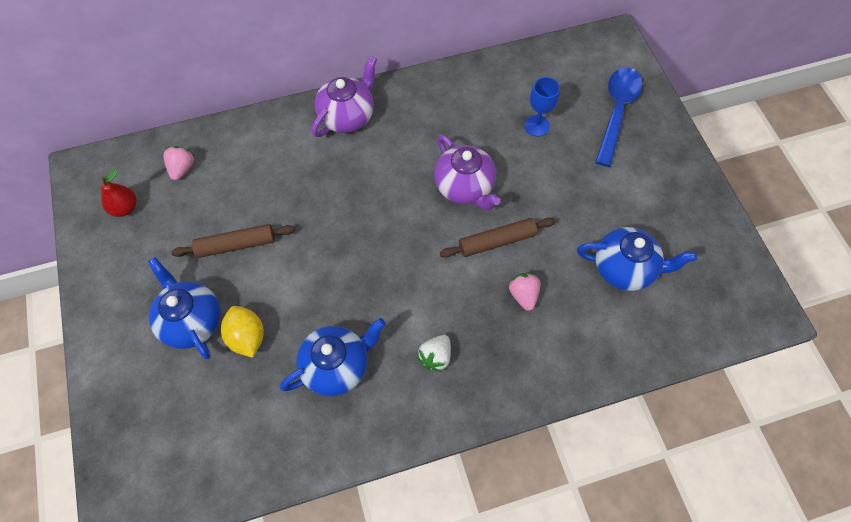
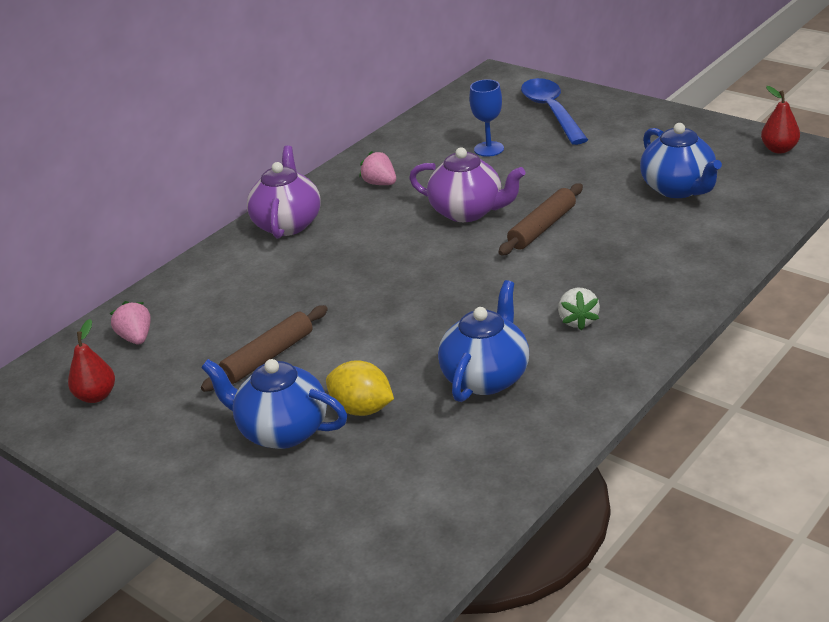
camera: 30 degrees left, 30 degrees down
pink strawberry [508,273,541,311] -> pink strawberry moved to [359,151,396,185]
blue teapot [577,227,697,291] -> blue teapot turned 90 degrees clockwise [640,123,722,198]
none -> red pear [761,86,800,154]

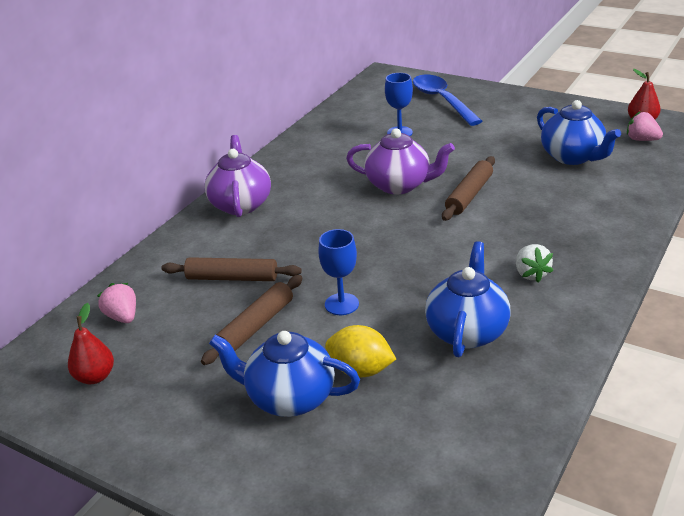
camera: 10 degrees left, 0 degrees up
pink strawberry [359,151,396,185] -> pink strawberry moved to [627,111,663,141]
none -> brown rolling pin [162,257,301,281]
none -> blue goblet [318,229,359,315]

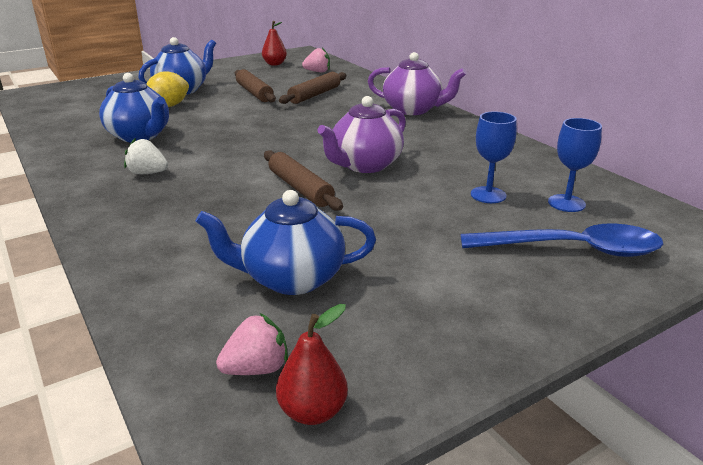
camera: 115 degrees right, 5 degrees down
blue goblet [318,229,359,315] -> blue goblet moved to [548,118,602,212]

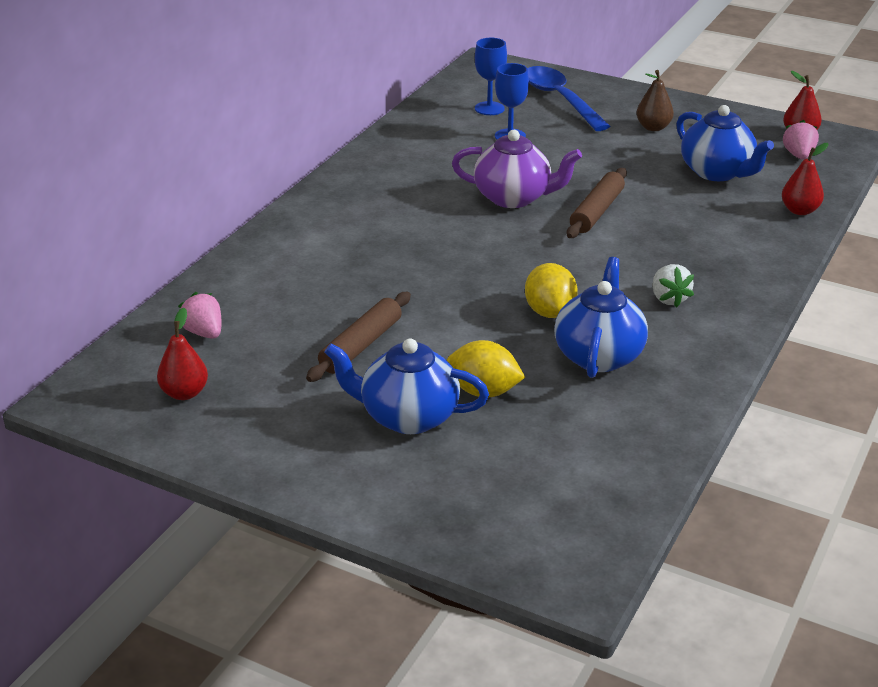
camera: 120 degrees left, 5 degrees up
pink strawberry [216,313,288,375] -> pink strawberry turned 60 degrees clockwise [783,120,819,160]
brown rolling pin [279,72,347,104] -> none
purple teapot [368,52,466,115] -> none
none -> yellow lemon [525,263,578,318]
none -> brown pear [636,70,674,131]
none -> red pear [782,143,829,215]

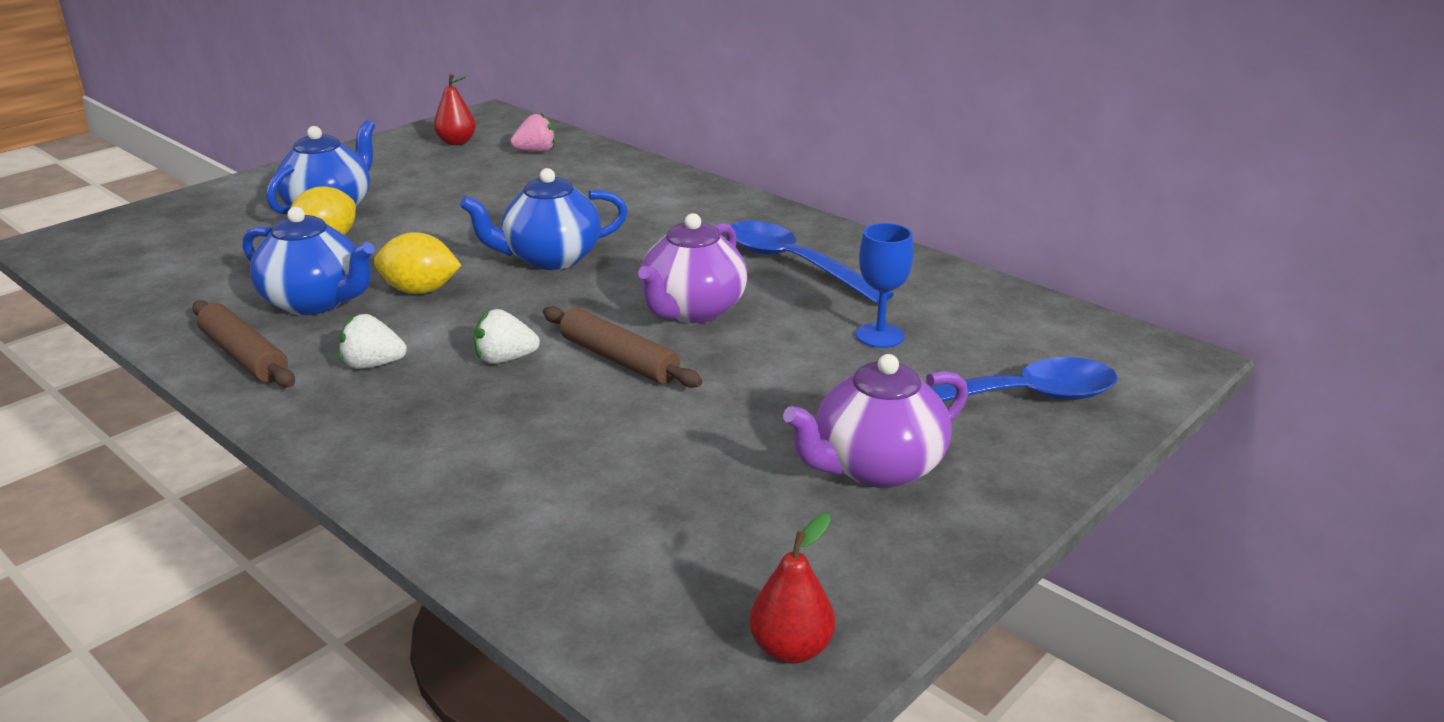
camera: 105 degrees right, 5 degrees down
brown rolling pin [306,292,411,382] -> brown rolling pin moved to [192,300,295,387]
blue goblet [475,38,507,115] -> none
brown pear [636,70,674,131] -> purple teapot [783,354,968,488]
blue teapot [676,105,774,181] -> blue teapot moved to [460,168,628,270]
red pear [782,143,829,215] -> none
pink strawberry [783,120,819,160] -> none
none -> white strawberry [473,309,540,364]
none -> blue spoon [730,220,894,304]

